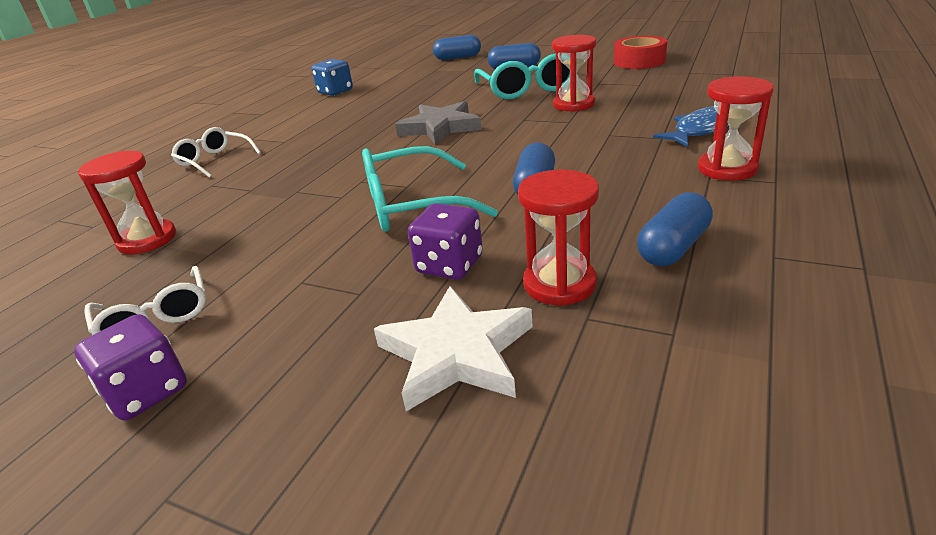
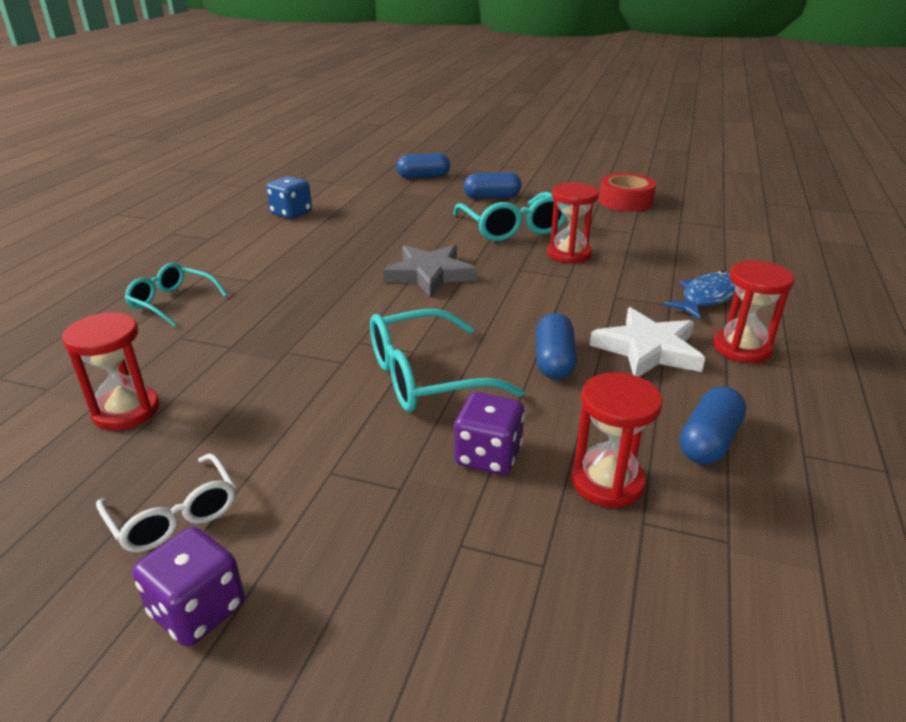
camera: 10 degrees left, 0 degrees up
white glasses [171,127,261,178] -> turquoise glasses [125,263,228,327]
white star [374,286,533,411] -> white star moved to [590,307,705,377]

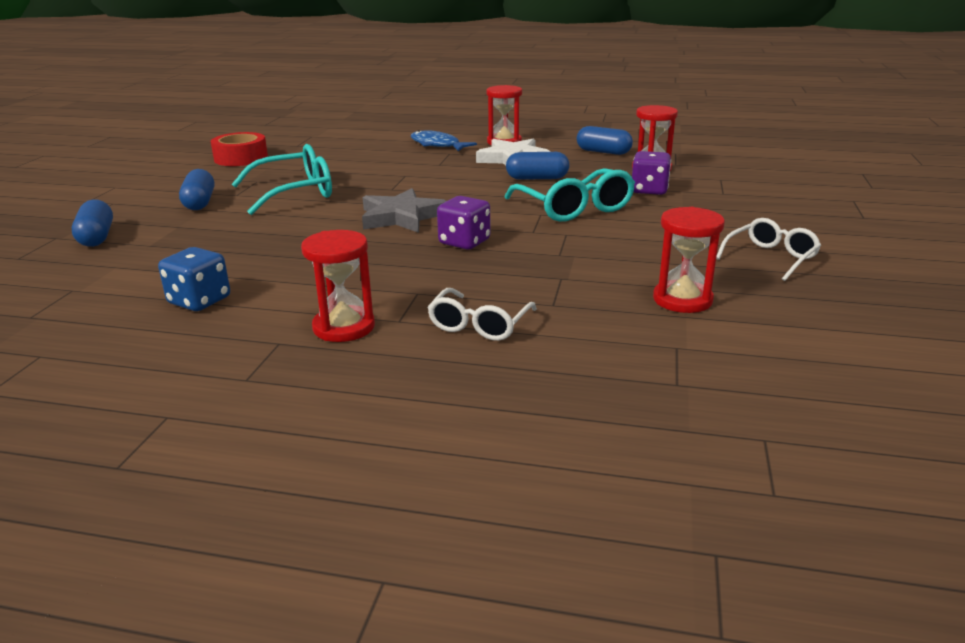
camera: 95 degrees left, 5 degrees down
turquoise glasses [125,263,228,327] -> white glasses [427,288,537,341]
purple dice [132,527,245,647] -> purple dice moved to [437,196,491,249]
red hourglass [547,183,599,264] -> red hourglass moved to [301,230,375,342]

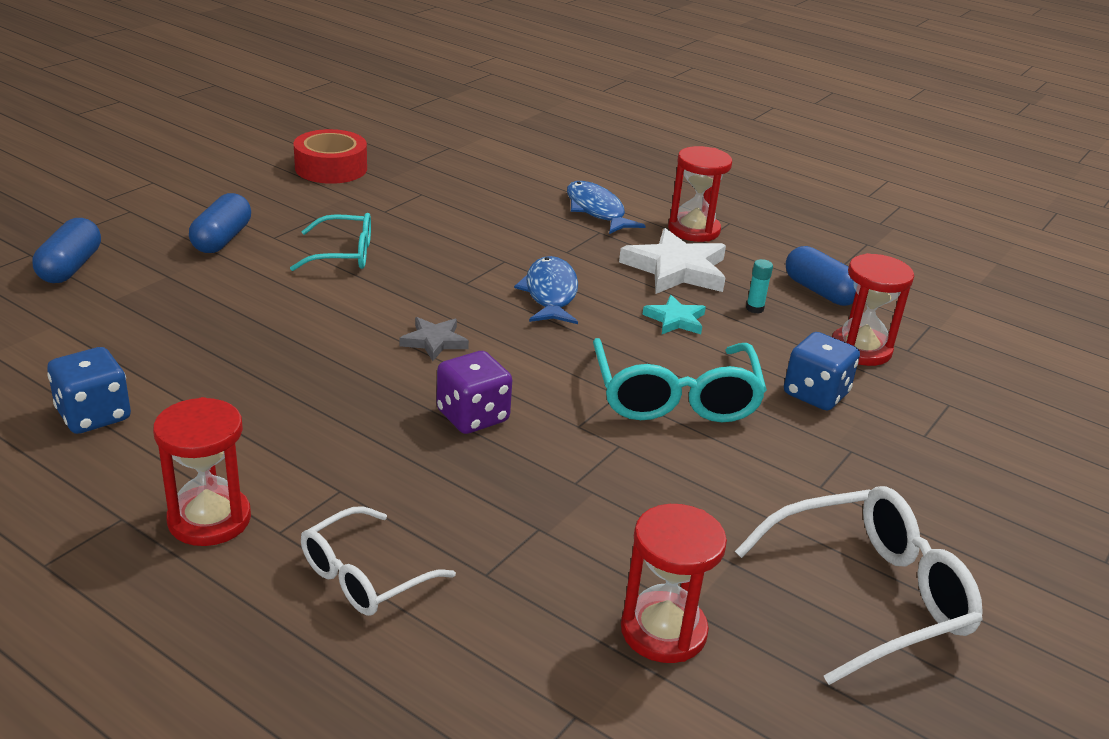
camera: 20 degrees right, 5 degrees up
turquoise glasses [232,144,332,215] -> turquoise glasses [290,213,371,271], size x0.63
grey star [362,188,446,233] -> grey star [400,317,469,361], size x0.54
blue capsule [506,152,569,180] -> turquoise star [642,295,706,334]
purple dice [632,151,671,195] -> blue dice [784,332,860,411]
white glasses [716,218,821,281] -> white glasses [735,486,983,685], size x1.58
none -> blue fish [514,256,578,324]
none -> turquoise glue stick [746,259,773,314]

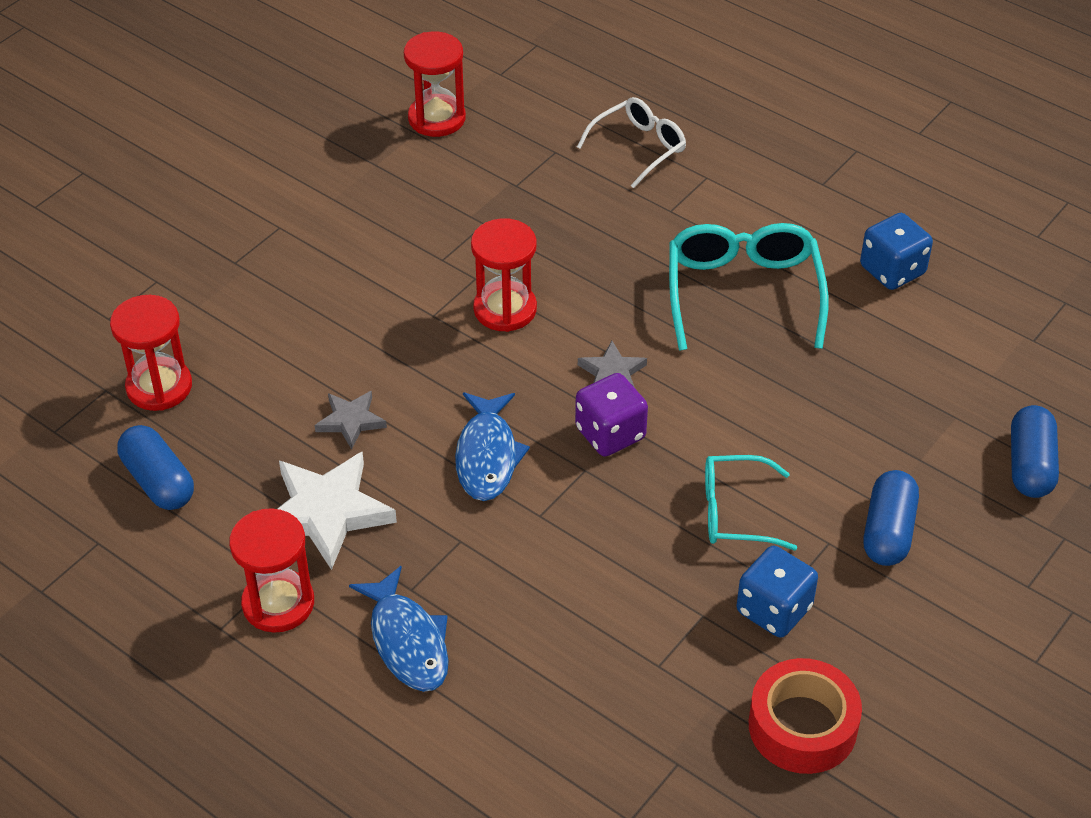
camera: 175 degrees left, 15 degrees up
red hourglass [153,397,251,546] -> red hourglass moved to [471,218,537,332]
purple dice [436,351,512,434] -> purple dice moved to [575,373,648,456]
turquoise glasses [593,338,767,422] -> turquoise glasses moved to [669,223,829,351]
turquoise star [642,295,706,334] -> grey star [315,391,387,450]
white glasses [735,486,983,685] -> none
turquoise glue stick [746,259,773,314] -> none
blue dice [784,332,860,411] -> blue dice moved to [737,546,818,638]

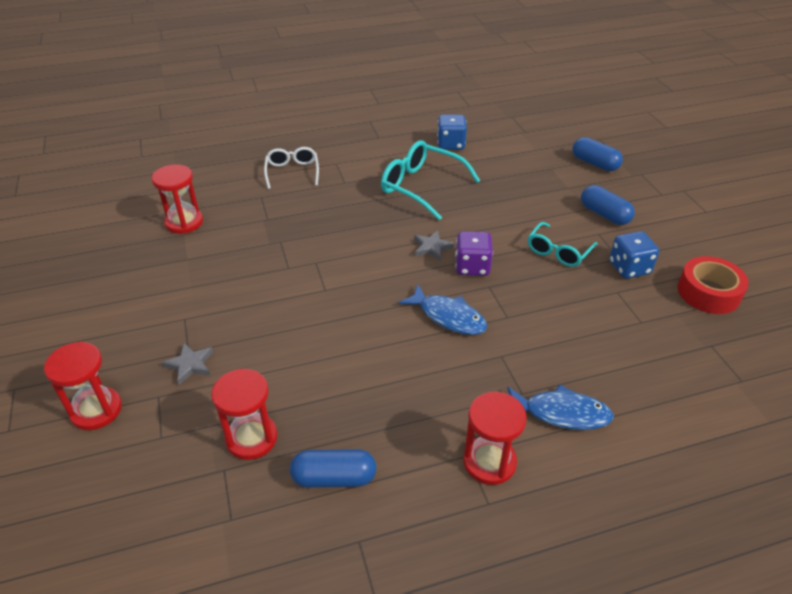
camera: 55 degrees left, 5 degrees down
white star [277,451,397,570] -> none
grey star [315,391,387,450] -> grey star moved to [162,343,213,385]
red hourglass [471,218,537,332] -> red hourglass moved to [44,342,122,430]

